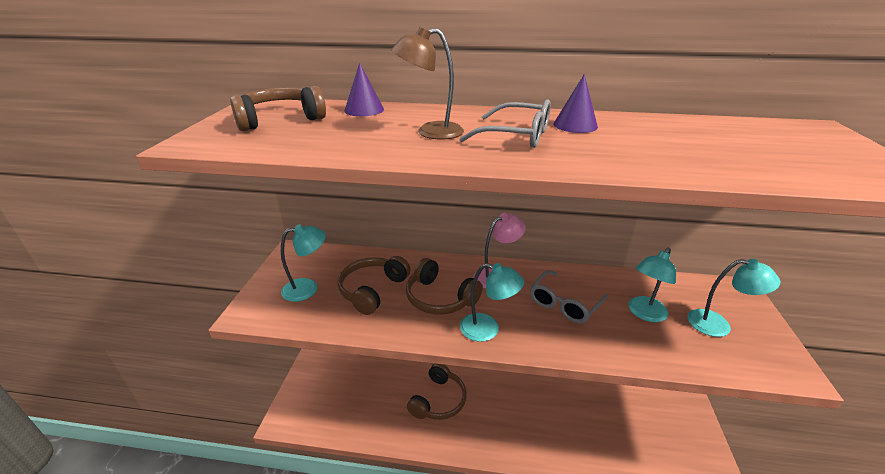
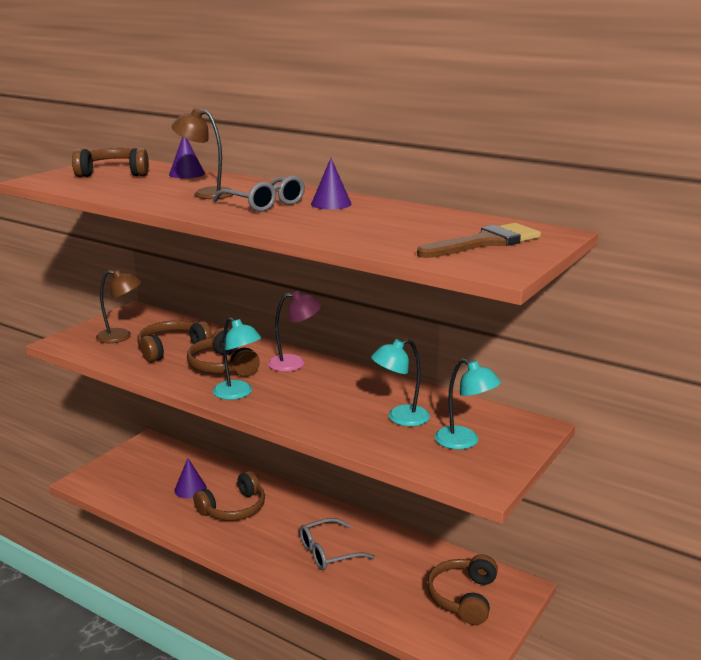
camera: 25 degrees right, 10 degrees down
turquoise lamp [281,224,326,302] -> brown lamp [96,269,141,343]
grey glasses [530,270,608,323] -> grey glasses moved to [300,518,376,570]
none -> purple cone [174,458,207,499]
none -> brown brush [417,223,541,258]
none -> brown headphones [427,554,498,625]

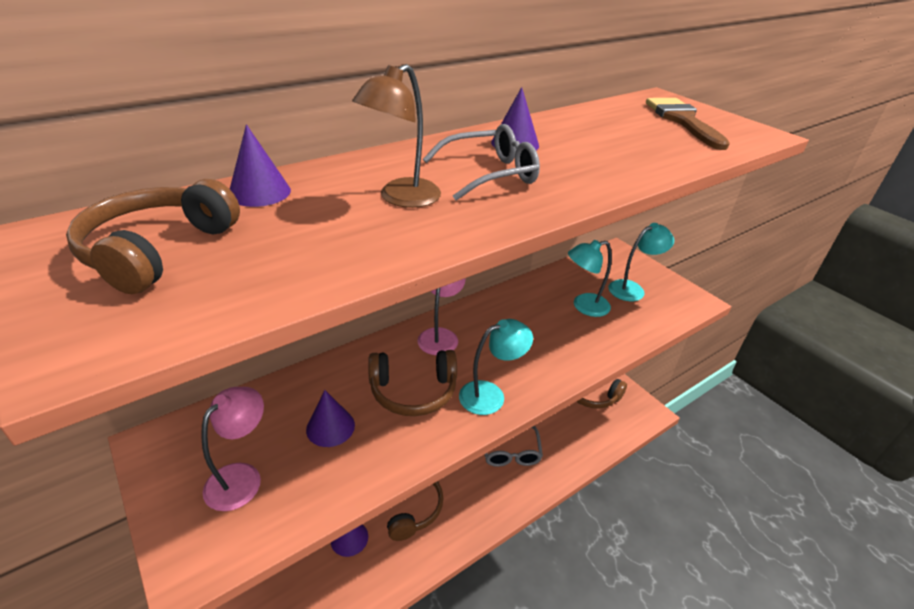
camera: 70 degrees left, 15 degrees up
brown lamp [96,269,141,343] -> pink lamp [201,387,264,511]
brown headphones [137,321,212,362] -> purple cone [306,390,355,447]
turquoise lamp [371,339,430,426] -> turquoise lamp turned 75 degrees clockwise [568,240,612,317]

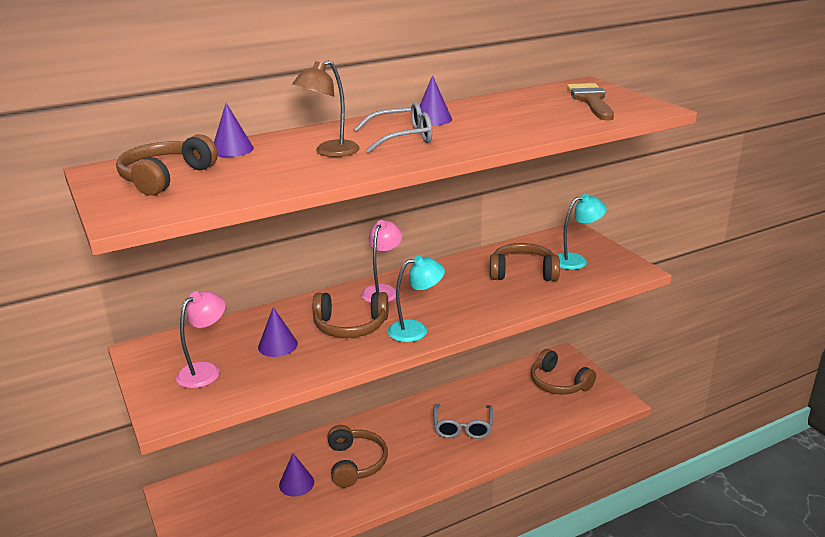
camera: 10 degrees right, 10 degrees down
turquoise lamp [568,240,612,317] -> brown headphones [490,243,560,281]

